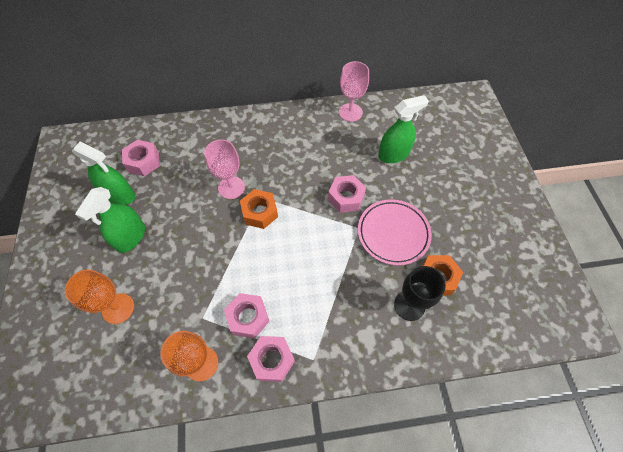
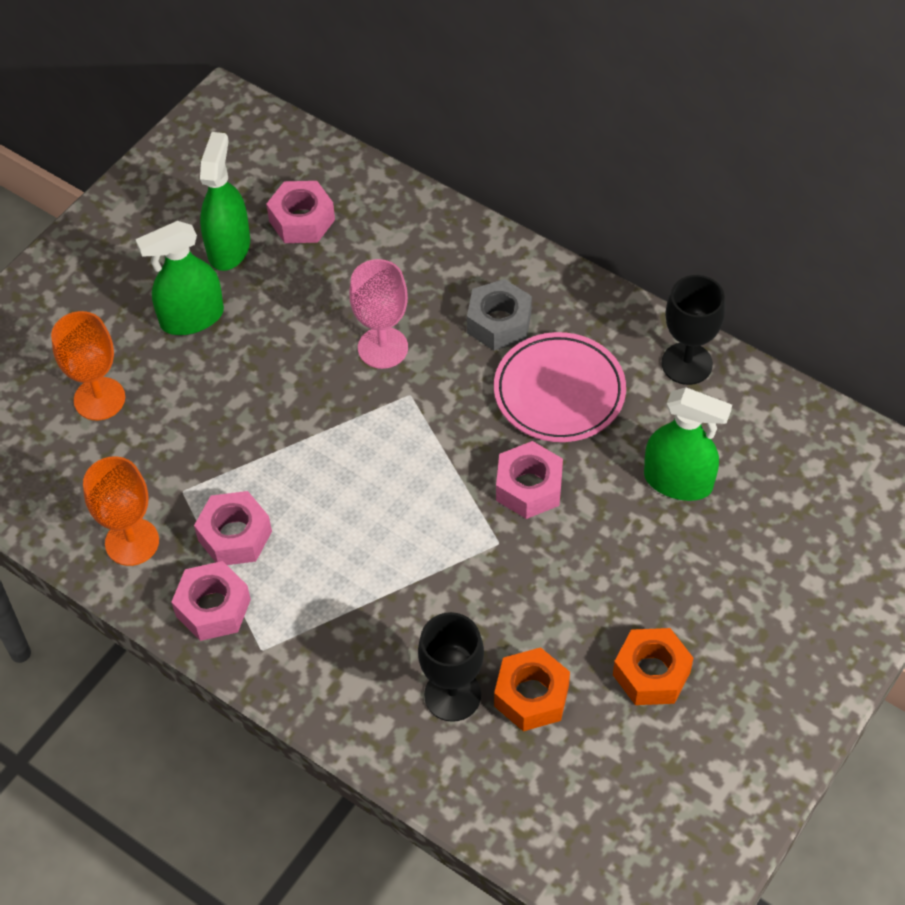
camera: 45 degrees right, 5 degrees down
green spray bottle [72,142,135,205] -> green spray bottle turned 150 degrees counterclockwise [200,132,250,271]
orange nut [240,189,278,229] -> orange nut moved to [613,628,693,705]
pink goblet [339,61,369,122] -> black goblet [661,275,725,385]
pink plate [358,199,432,266] -> pink plate moved to [494,332,626,442]
none -> grey nut [467,279,532,351]

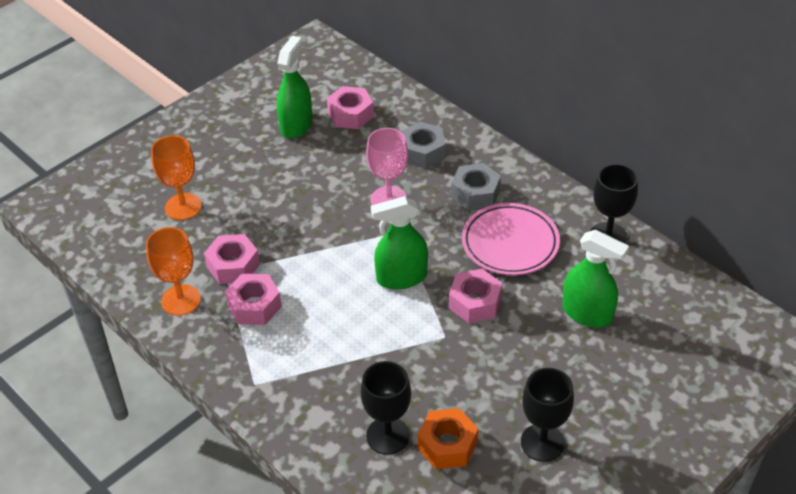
camera: 10 degrees right, 10 degrees down
green spray bottle [135,221,224,335] -> green spray bottle moved to [371,196,428,290]
pink nut [171,561,251,641] -> pink nut moved to [204,234,260,284]
orange nut [613,628,693,705] -> black goblet [521,368,574,462]
none -> grey nut [401,122,445,169]

